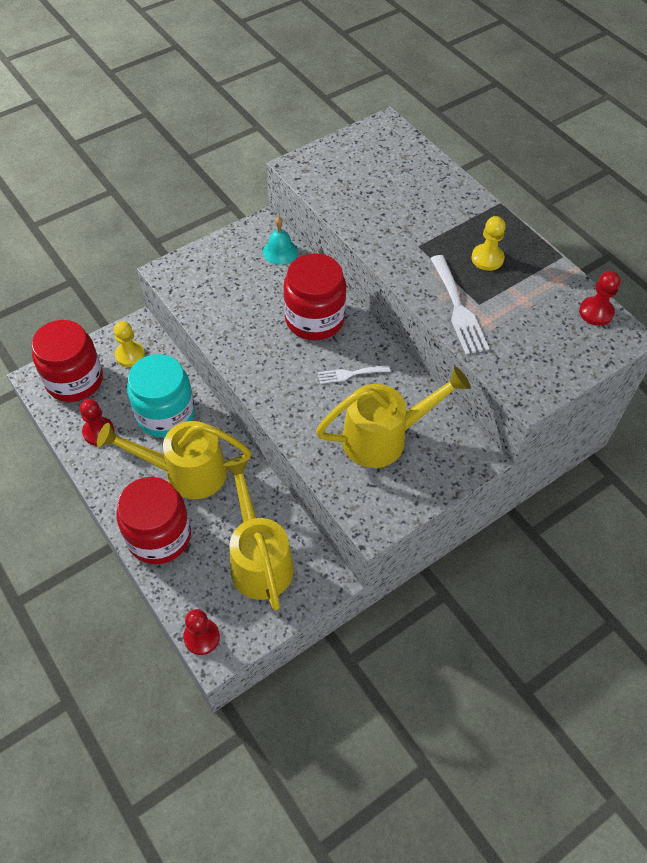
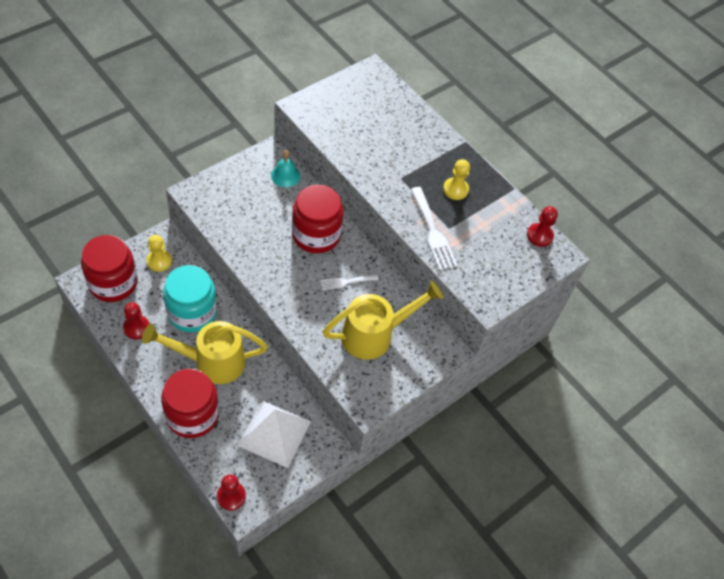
camera: 10 degrees left, 0 degrees up
yellow watering can [223,459,294,611] -> white pyramid [238,400,311,468]

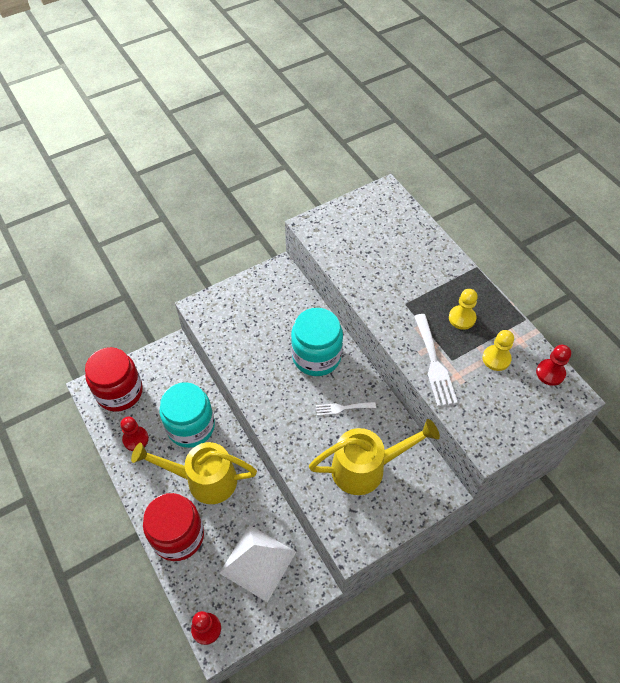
camera: 15 degrees right, 0 degrees up
yellow pawn [146,235,172,272] -> yellow pawn moved to [482,330,514,371]
turquoise bell [271,150,300,187] -> none
red jar [292,185,344,253] -> turquoise jar [291,308,343,376]

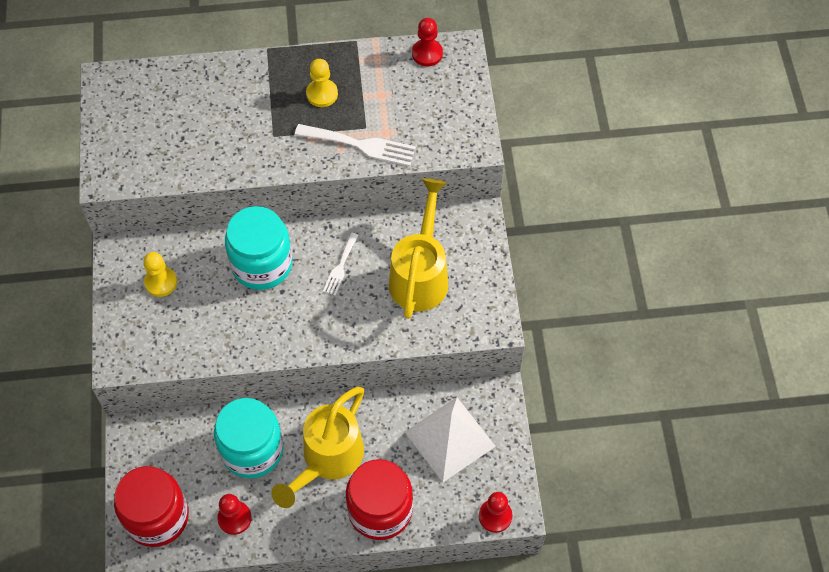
camera: 65 degrees left, 5 degrees up
yellow pawn [482,330,514,371] -> yellow pawn moved to [143,252,177,297]

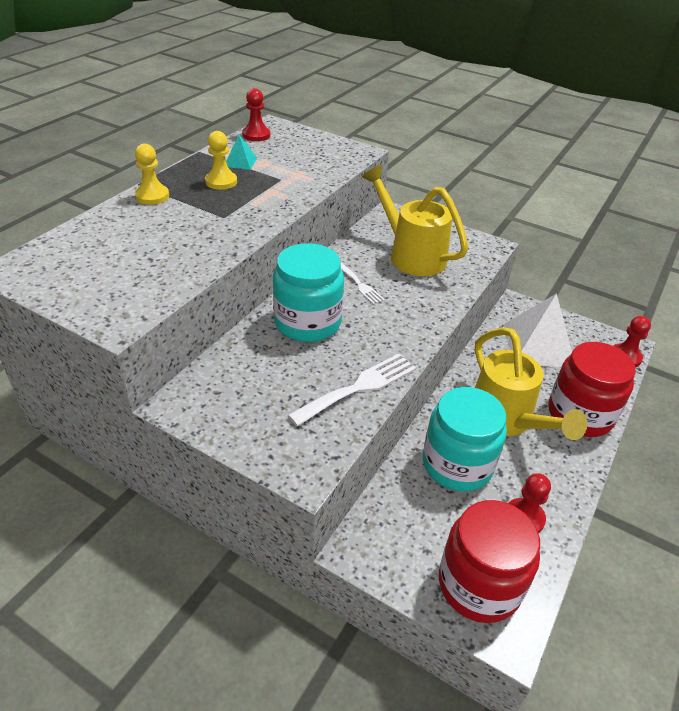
camera: 55 degrees left, 20 degrees down
yellow pawn [143,252,177,297] -> yellow pawn moved to [135,144,169,205]
white fork [295,124,416,166] -> white fork moved to [288,353,416,426]
none -> turquoise pyramid [226,135,257,170]

